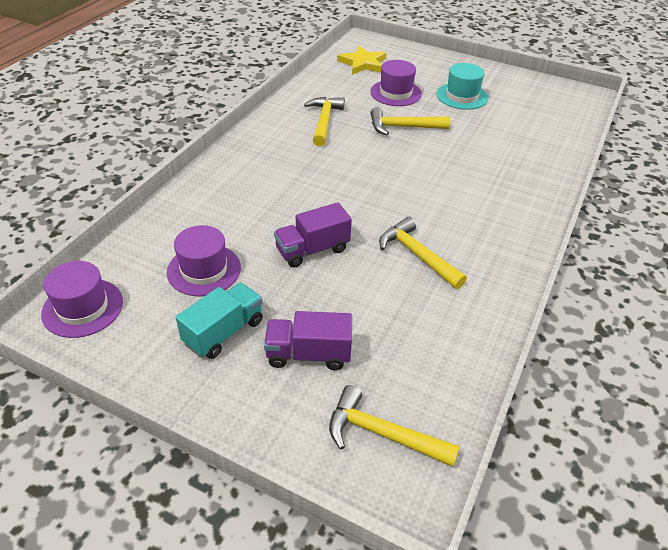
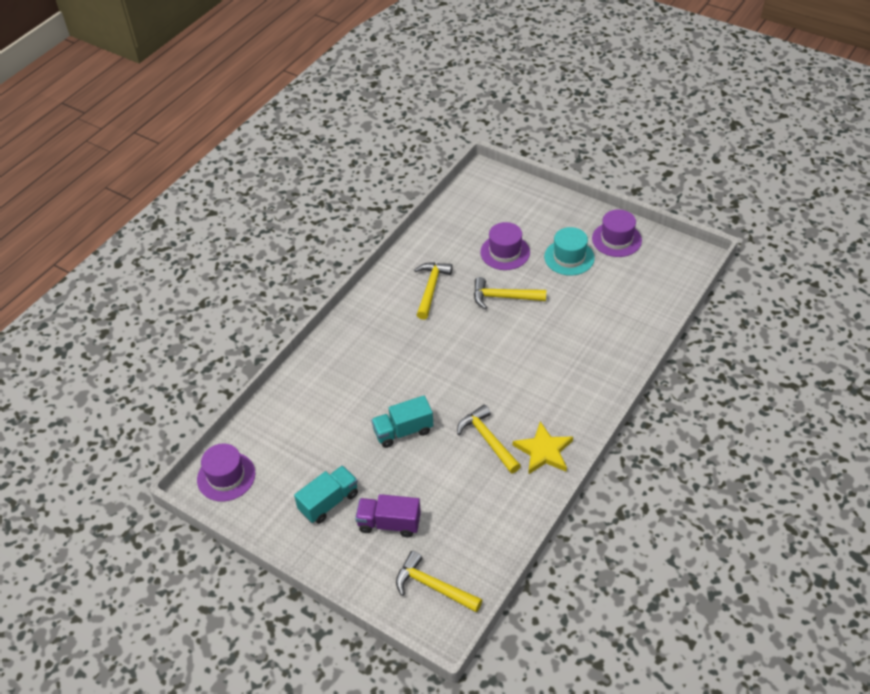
camera: 10 degrees right, 5 degrees up
purple hat [167,225,241,297] -> purple hat moved to [592,209,642,257]
purple truck [274,202,352,267] -> turquoise truck [371,396,434,448]
yellow star [337,46,386,75] -> yellow star moved to [513,421,573,475]

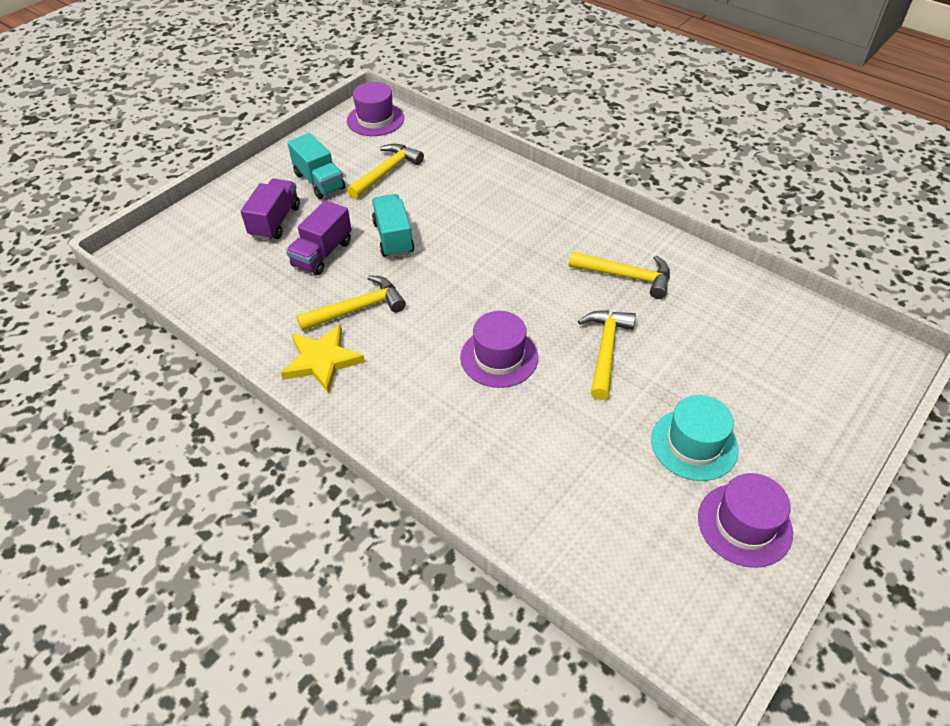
camera: 95 degrees right, 0 degrees up
yellow hammer [396,551,482,612] -> yellow hammer moved to [347,144,424,199]
purple hat [480,222,530,270] -> purple hat moved to [460,311,538,388]
none -> purple truck [286,200,352,275]

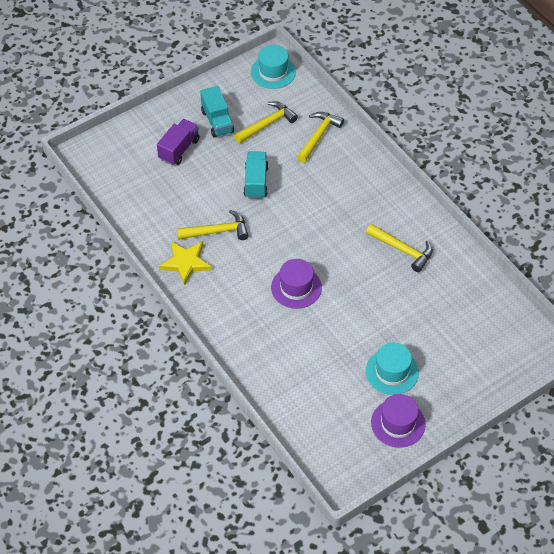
camera: 15 degrees right, 5 degrees up
purple truck [286,200,352,275] -> none
purple hat [347,82,404,136] -> turquoise hat [251,45,296,89]
yellow hammer [578,310,636,400] -> yellow hammer moved to [297,112,344,163]

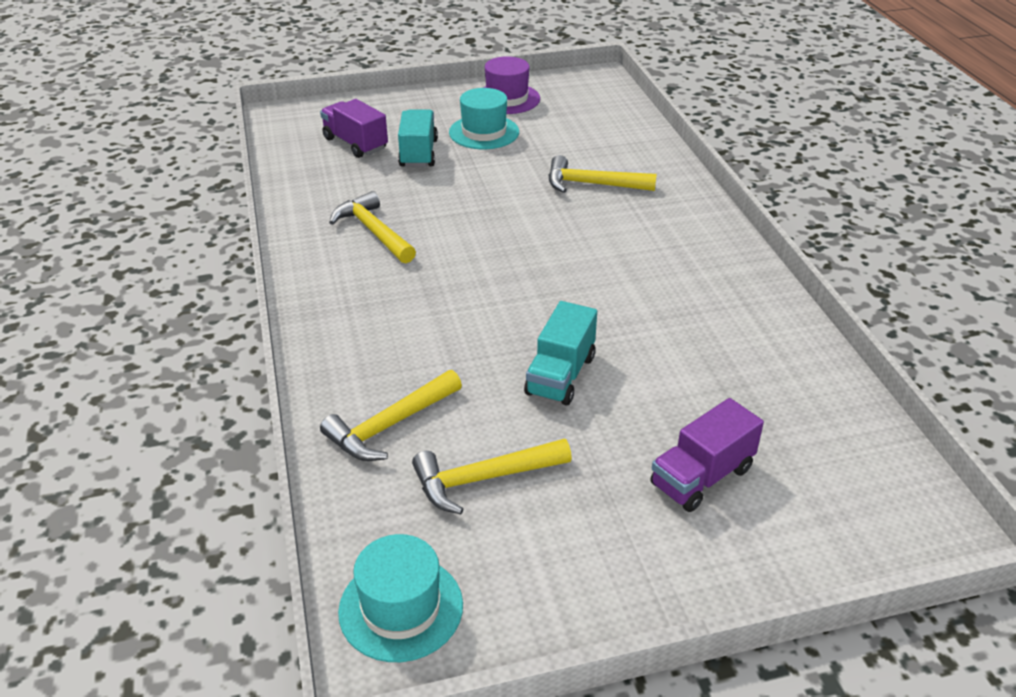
camera: 160 degrees left, 15 degrees down
yellow star [159,241,212,286] -> none
yellow hammer [177,210,249,240] -> yellow hammer moved to [549,155,657,193]
turquoise truck [200,86,234,138] -> turquoise truck moved to [398,109,438,167]
purple hat [271,259,322,309] -> none
none -> purple truck [320,99,388,158]

